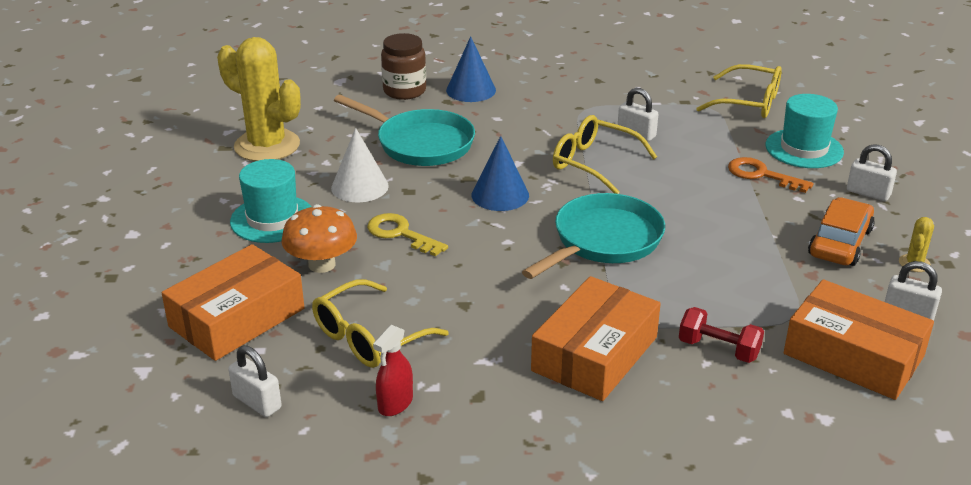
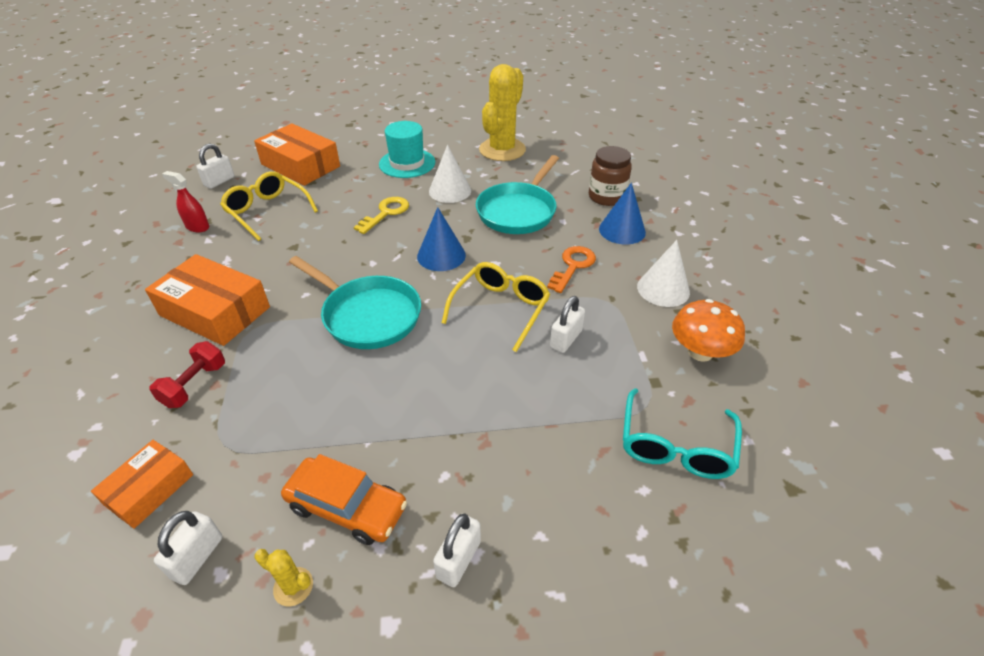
camera: 85 degrees right, 10 degrees up
orange mushroom [281,204,357,273] -> orange mushroom moved to [672,299,745,362]
yellow glasses [696,64,782,118] -> turquoise glasses [623,388,742,479]
orange key [728,157,814,193] -> orange key moved to [547,246,596,293]
turquoise hat [766,94,844,168] -> none
orange box [784,279,934,400] -> orange box [91,440,193,529], size x0.59
none -> white cone [637,240,690,307]

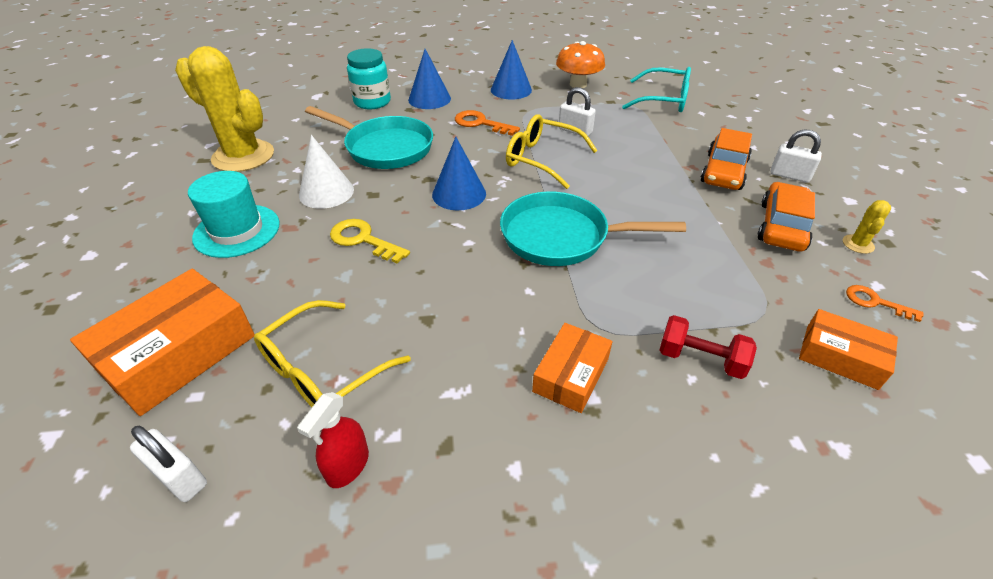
camera: 90 degrees left, 0 degrees up
orange box [145,254,270,346] -> orange box [532,323,612,413], size x0.59
white padlock [154,511,222,585] -> orange key [846,285,924,322]
turquoise pan [289,256,421,349] -> turquoise pan turned 120 degrees counterclockwise [500,191,686,266]
brown jar [589,146,632,206] -> turquoise jar [347,48,391,109]
white cone [637,240,690,307] -> blue cone [491,40,532,99]
none -> orange car [701,128,752,190]

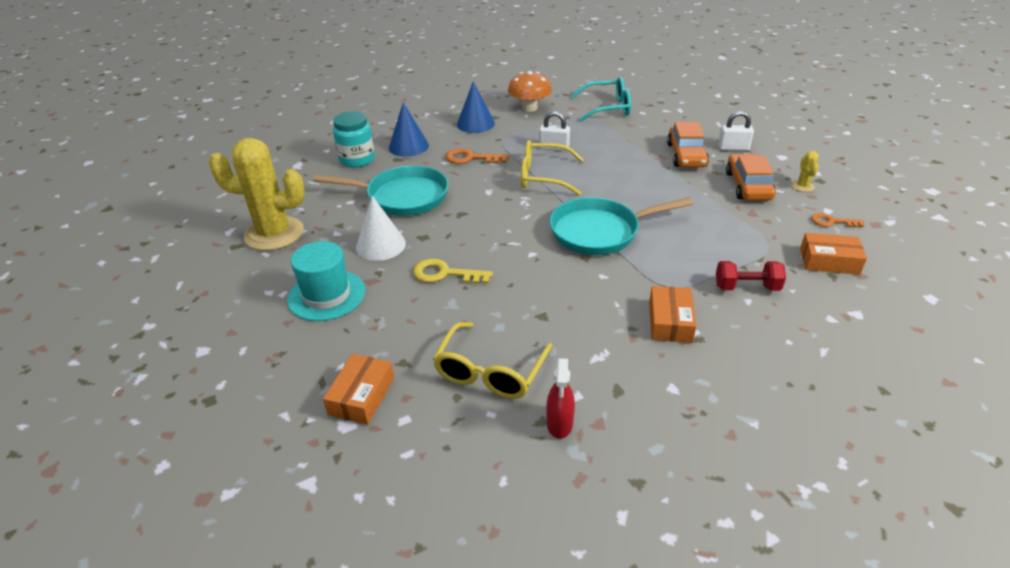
camera: 20 degrees left, 5 degrees down
orange box [70,269,255,416] -> orange box [323,354,394,425], size x0.59
white padlock [130,426,207,502] -> none
blue cone [432,137,486,210] -> none

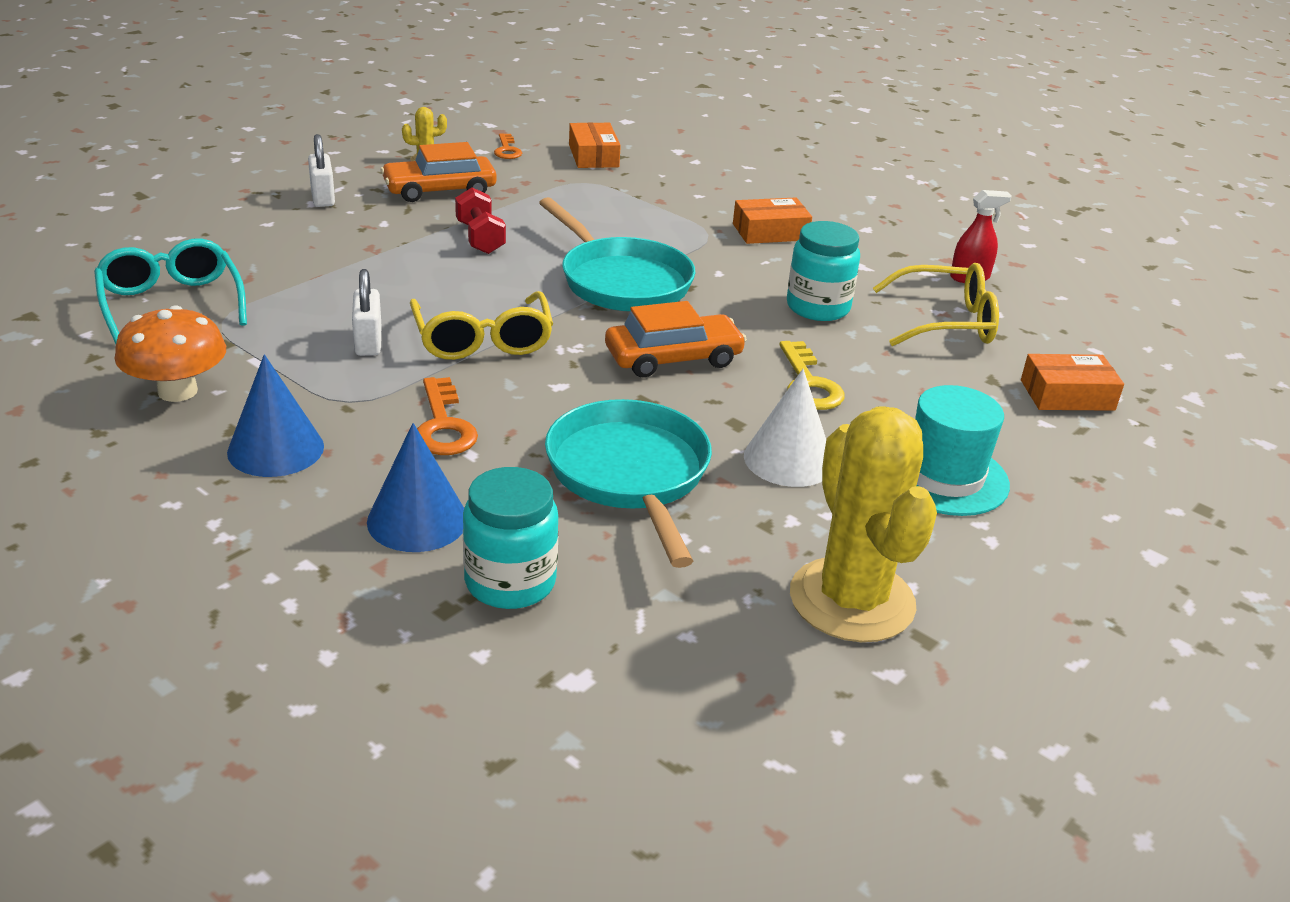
camera: 115 degrees left, 5 degrees down
orange car [667,122,709,167] -> orange car moved to [605,301,747,378]
red dumbbell [716,261,786,291] -> red dumbbell moved to [455,187,506,254]
none -> turquoise jar [787,221,860,321]

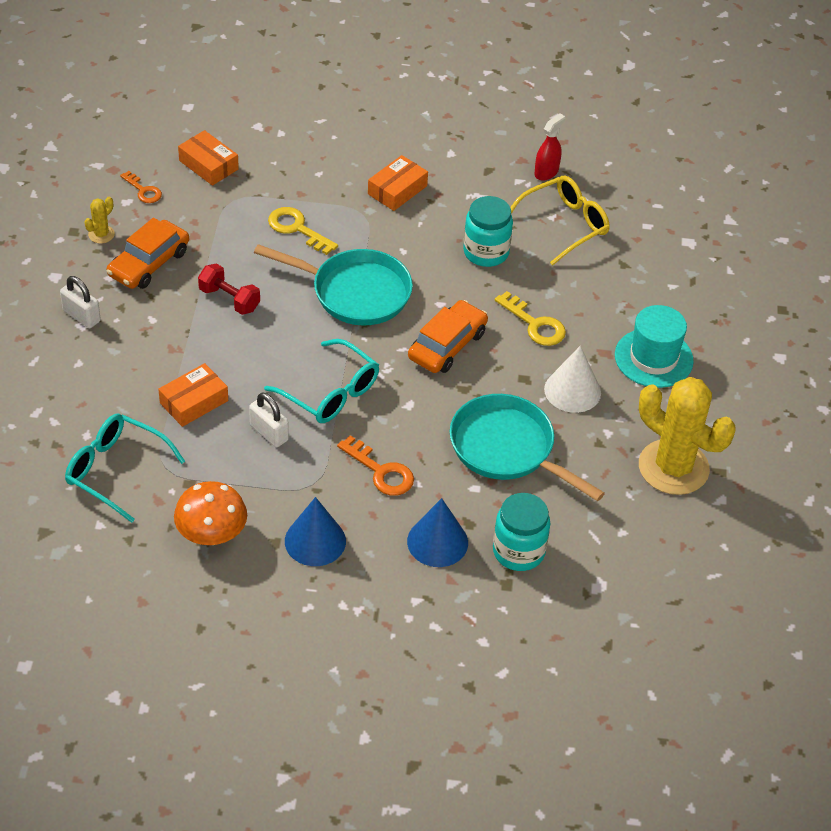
camera: 35 degrees left, 15 degrees up
yellow glasses [410,291,553,360] -> turquoise glasses [264,339,379,423]
orange box [1021,354,1124,411] -> orange box moved to [158,363,228,427]
none -> yellow key [268,207,338,255]

